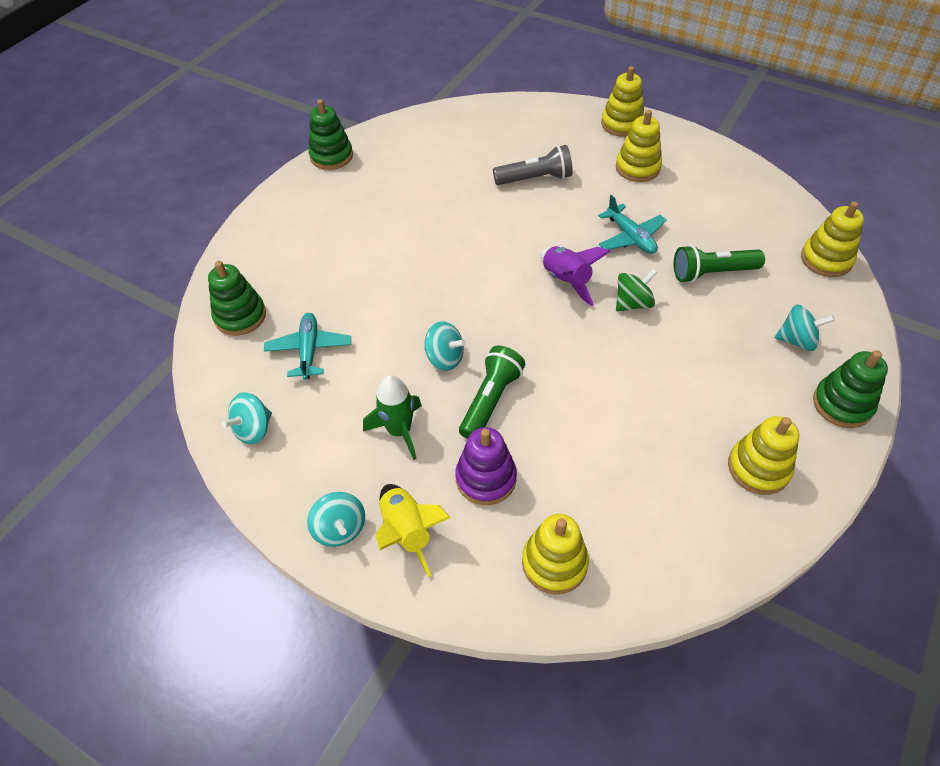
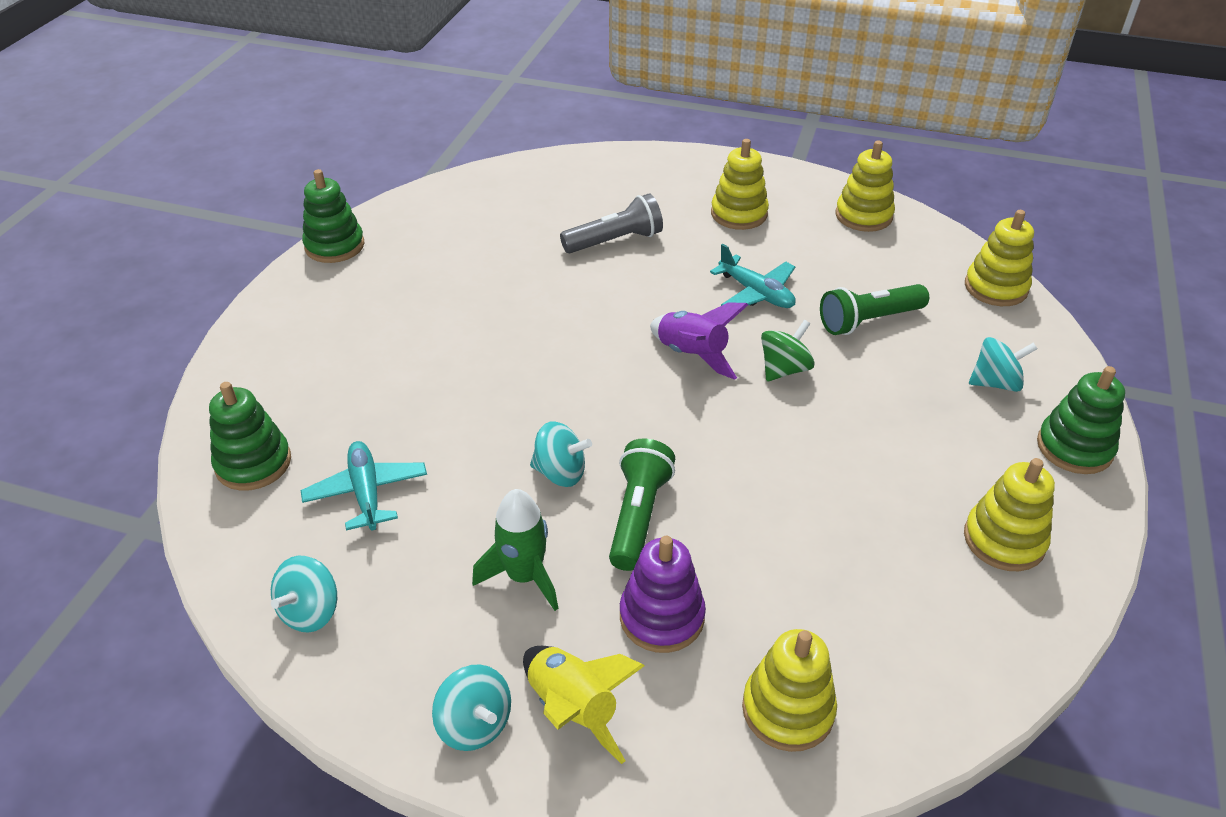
camera: 15 degrees left, 10 degrees down
yellow stacking toy [601,66,645,137] -> yellow stacking toy moved to [836,140,895,232]

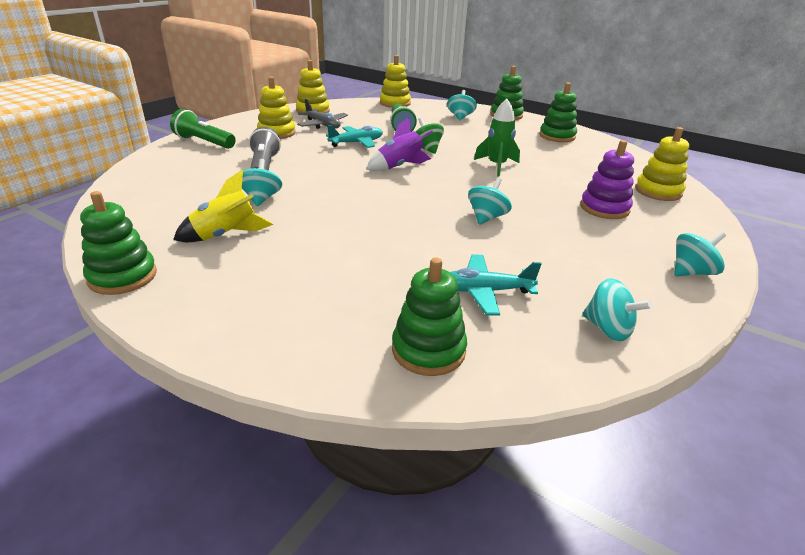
camera: 75 degrees left, 10 degrees down
green rocket [472,489,558,611] -> green rocket moved to [474,99,520,177]
yellow rocket [523,646,645,764] -> yellow rocket moved to [173,170,273,242]
green flashlight [609,438,675,571] -> green flashlight moved to [170,109,236,149]
yellow stacking toy [964,458,1055,571] -> green stacking toy [539,82,577,142]
none -> turquoise spinning top [242,159,282,206]
none -> grey plane [297,99,348,129]

